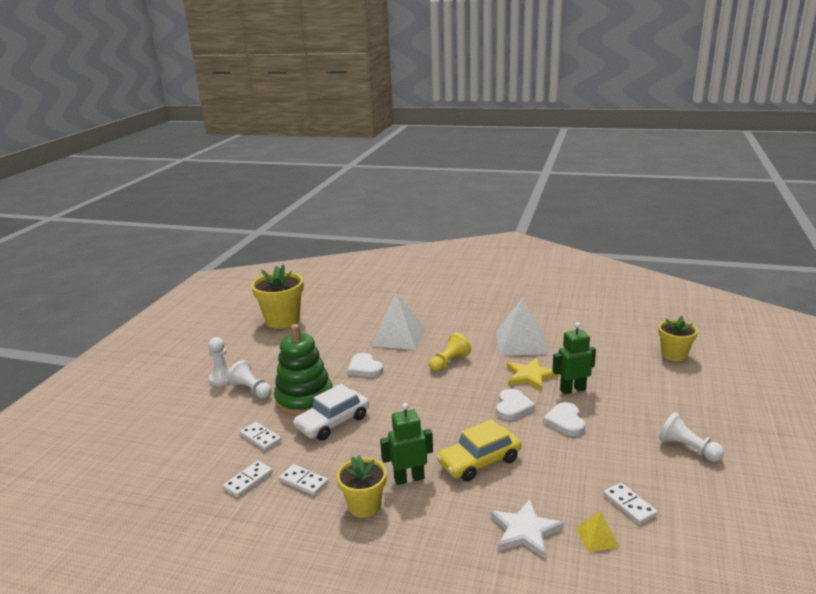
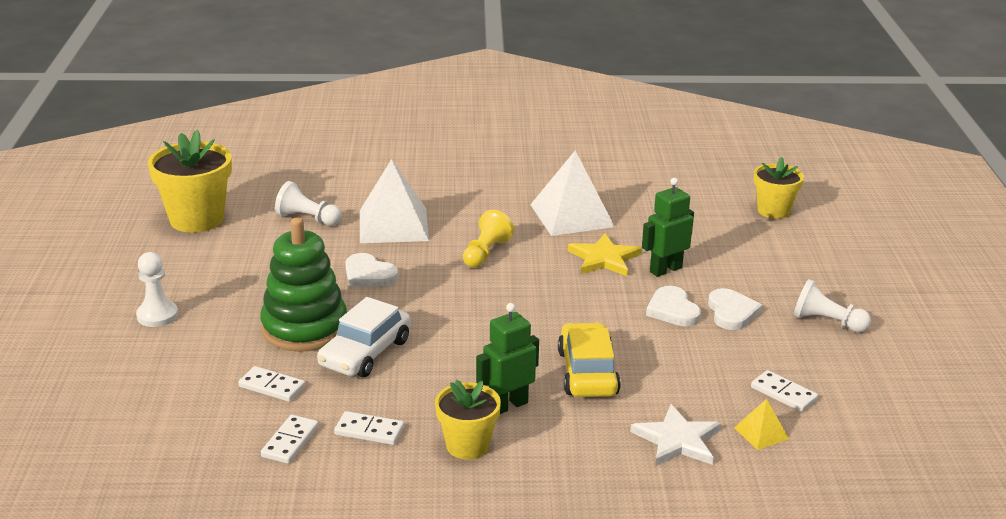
camera: 20 degrees left, 5 degrees up
white pawn [227,360,272,399] -> white pawn moved to [275,181,342,226]
yellow car [437,419,521,482] -> yellow car turned 135 degrees clockwise [558,322,621,397]
white heart [496,389,535,420] -> white heart moved to [708,288,762,330]

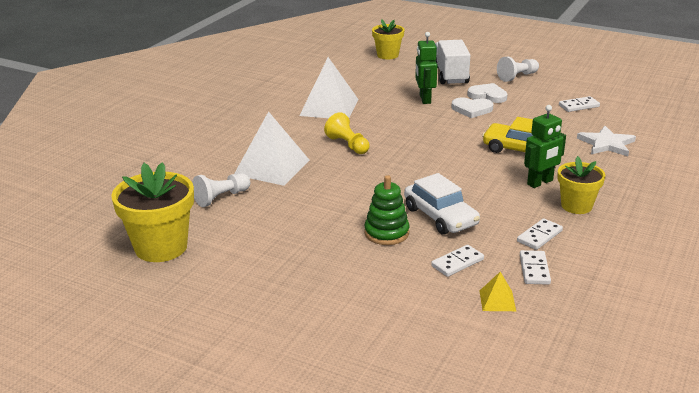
camera: 60 degrees left, 0 degrees up
white pawn [136,252,178,327] -> none
green stacking toy [260,217,347,352] -> green stacking toy [364,175,410,245], size x0.63
white domino [261,415,319,464] -> white domino turned 45 degrees clockwise [520,250,551,285]
white heart [345,253,398,287] -> none
green robot [476,303,539,414] -> green robot turned 120 degrees counterclockwise [524,105,566,188]
yellow star [568,234,642,276] -> none
yellow pyramid [734,399,789,450] -> yellow pyramid moved to [479,272,516,311]
none -> white truck [435,40,470,84]

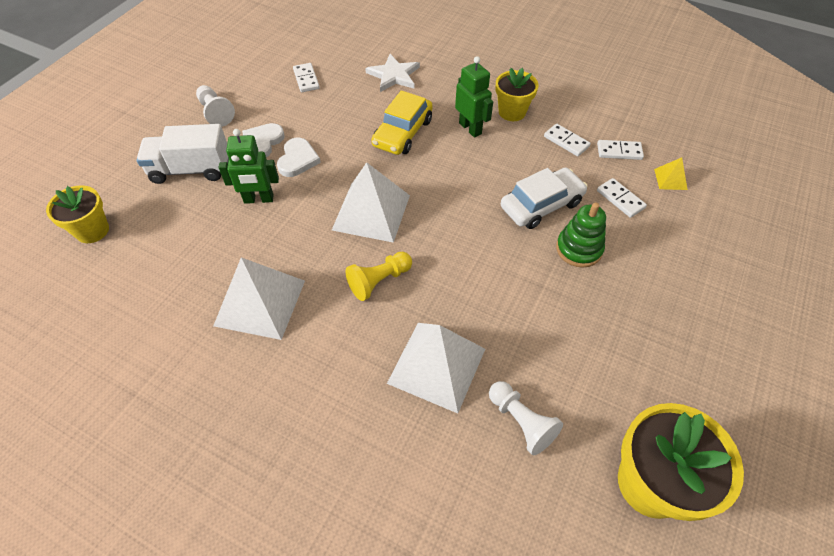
camera: 90 degrees left, 25 degrees up
none -> white pyramid [332,162,410,243]

